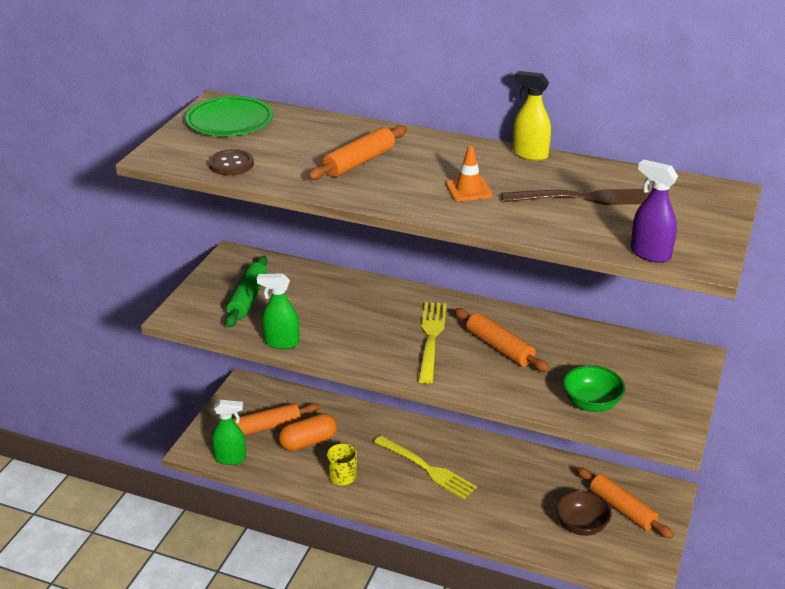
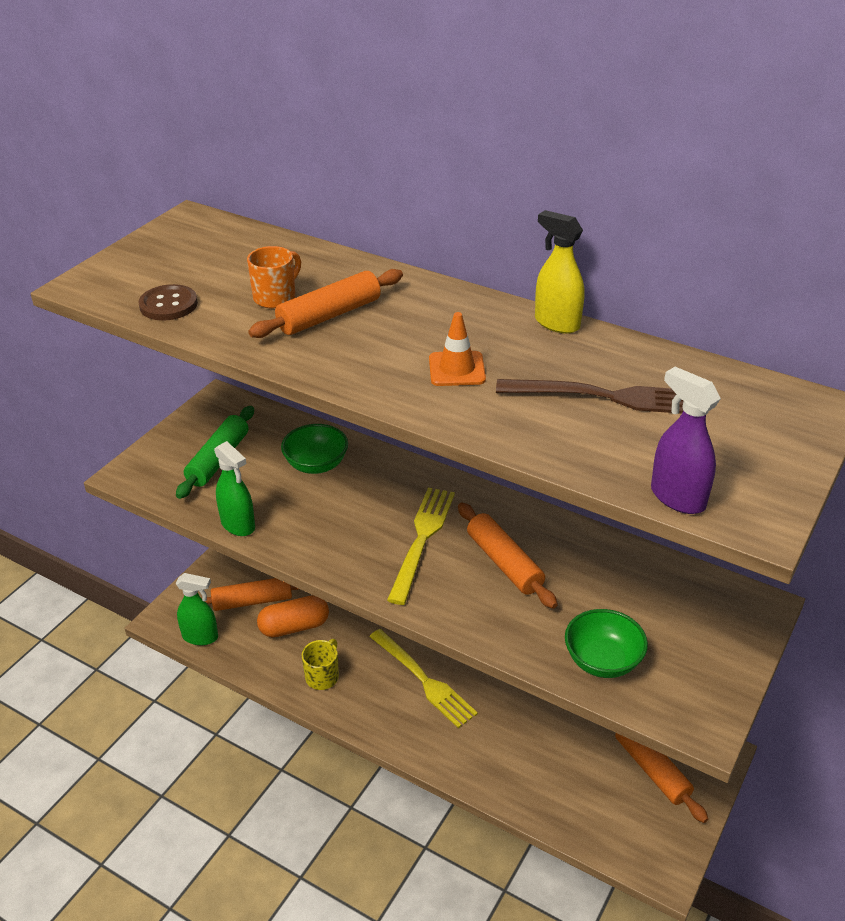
camera: 10 degrees right, 5 degrees up
green plate [185,96,273,136] -> none
green spray bottle [257,273,300,349] -> green spray bottle turned 150 degrees counterclockwise [214,441,255,536]
brown bowl [556,490,612,536] -> none
none -> orange mug [247,246,301,308]
none -> green bowl [281,424,348,474]

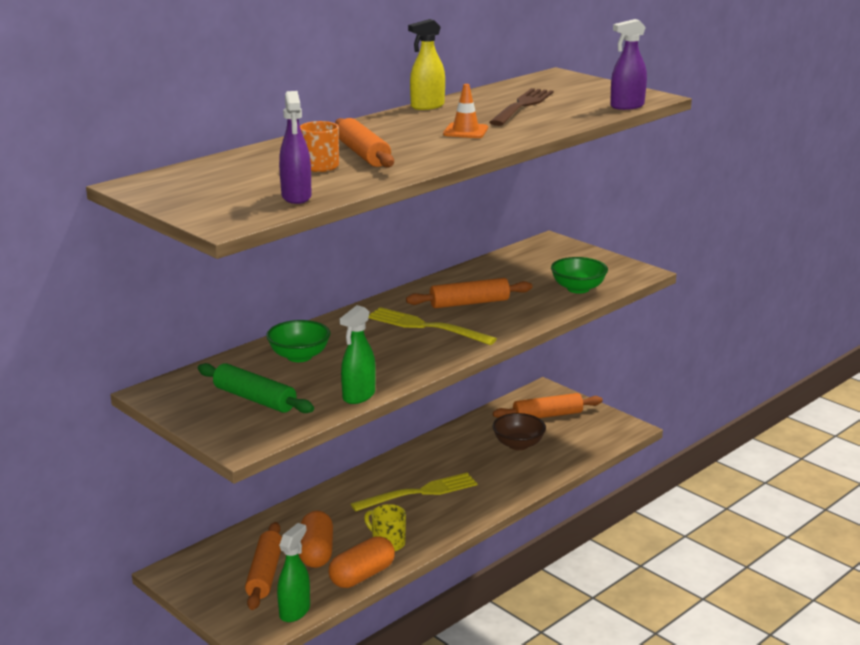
camera: 75 degrees left, 15 degrees down
brown button [138,284,198,321] -> purple spray bottle [279,91,312,204]
green spray bottle [214,441,255,536] -> green spray bottle turned 150 degrees clockwise [340,305,376,404]
none -> orange capsule [328,536,395,588]
none -> brown bowl [492,413,546,450]

